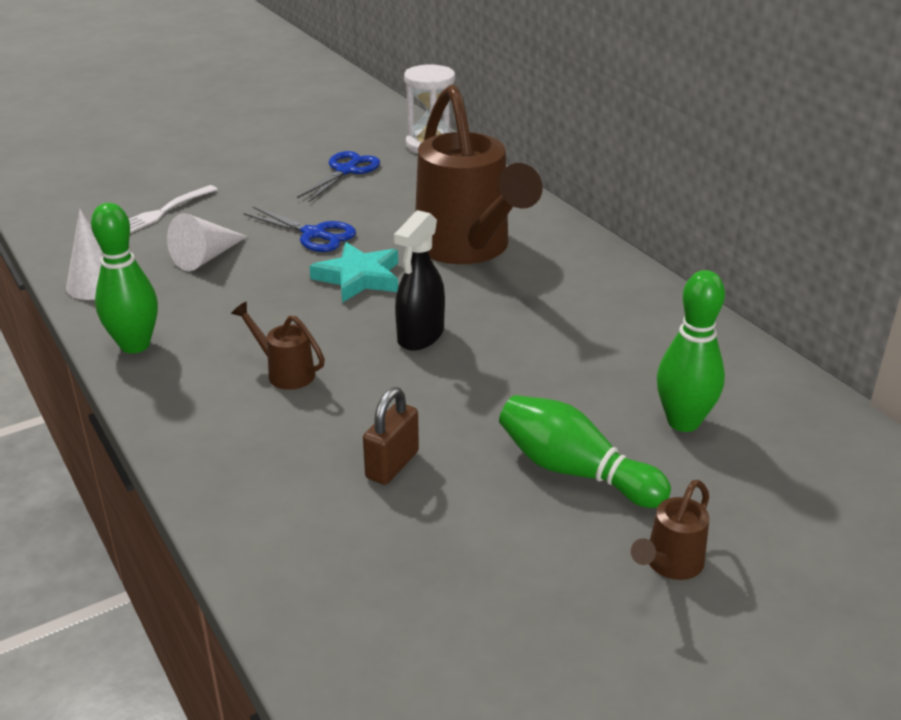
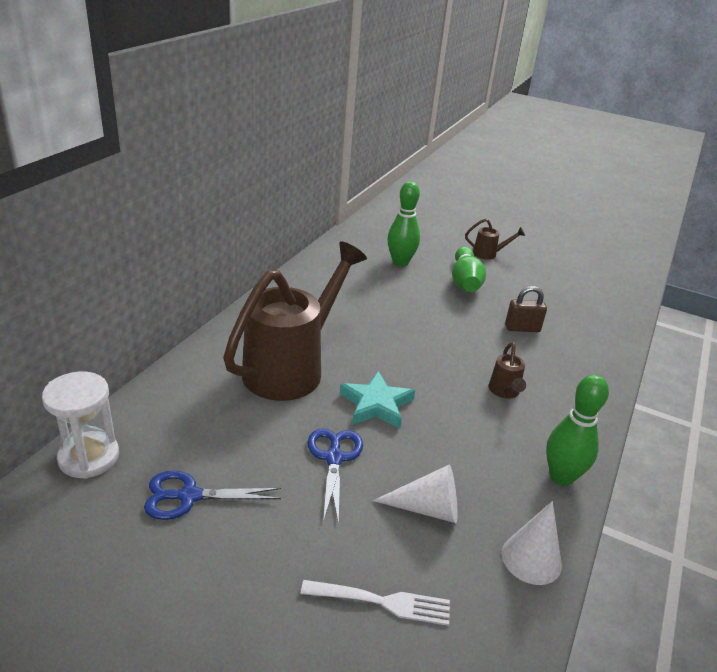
camera: 125 degrees left, 0 degrees up
black spray bottle [394,210,445,350] -> none

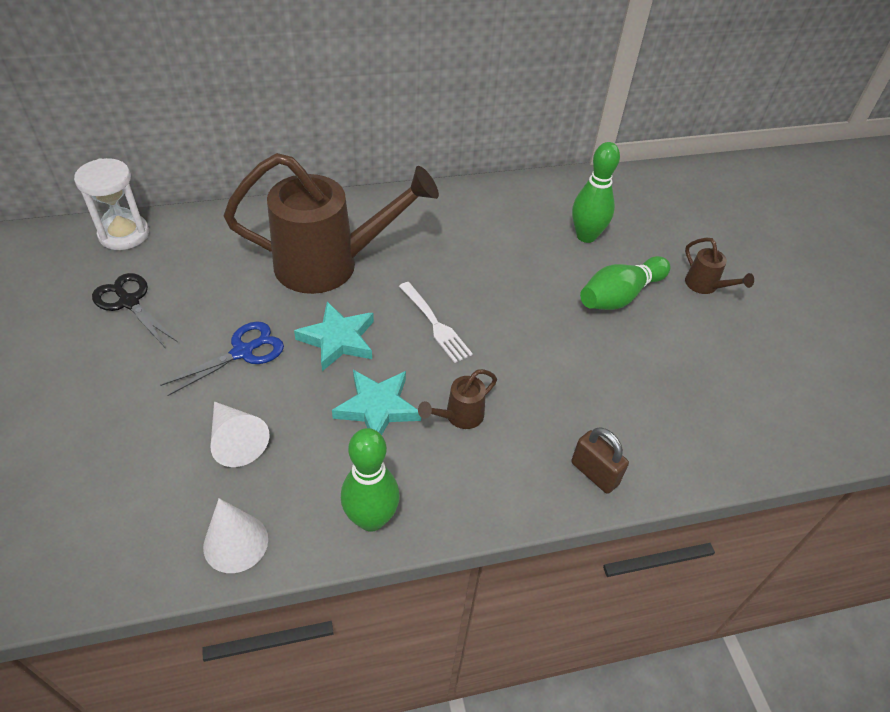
camera: 50 degrees right, 15 degrees up
blue scissors [144,471,281,520] -> black scissors [92,273,178,347]
white fork [301,580,450,626] -> white fork moved to [399,282,473,363]
brown padlock [505,286,547,332] -> brown padlock moved to [571,427,629,494]
none -> turquoise star [332,370,421,435]

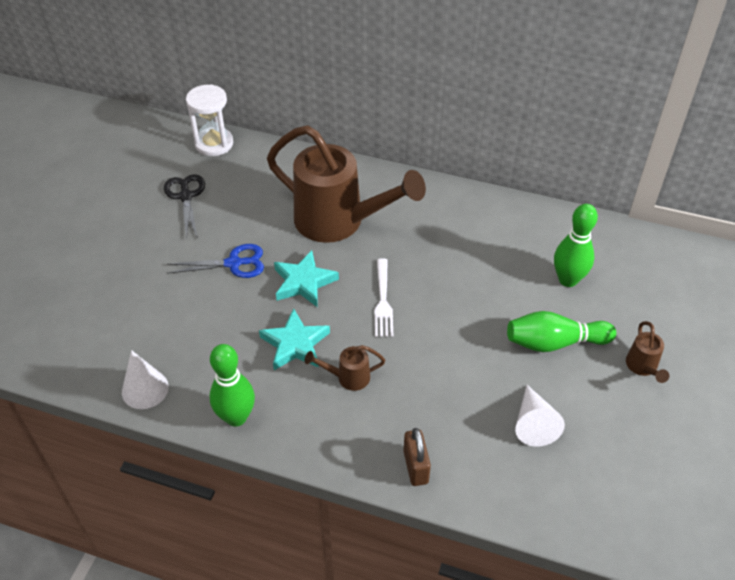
camera: 35 degrees right, 0 degrees up
white cone [210,401,270,467] -> white cone moved to [515,385,565,447]

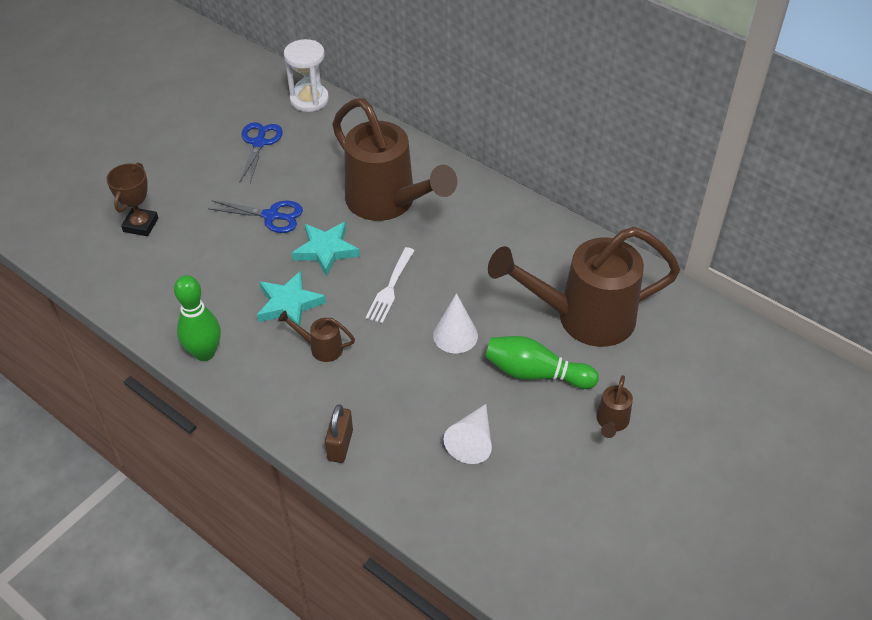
camera: 20 degrees right, 0 degrees up
white cone [122,350,169,409] -> white cone moved to [433,293,478,353]
black scissors [164,174,205,239] -> blue scissors [239,122,283,183]
green bowling pin [554,204,598,287] -> brown watering can [488,227,680,347]
none -> brown trophy [106,163,158,236]

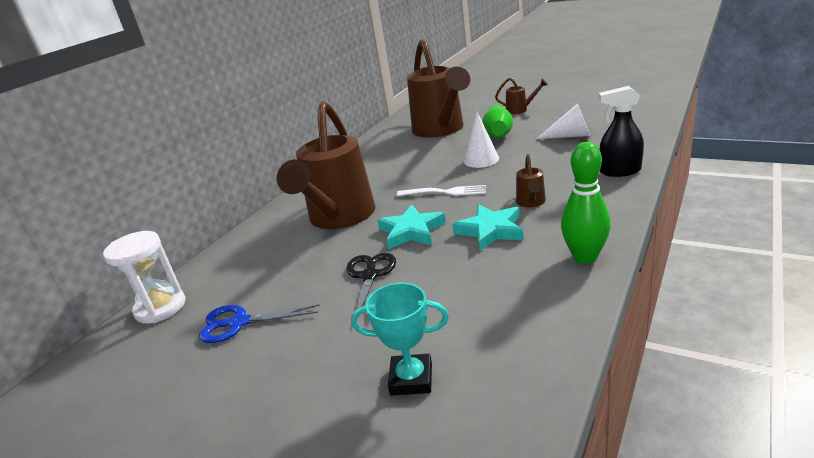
camera: 95 degrees left, 20 degrees down
brown trophy [106,163,158,236] -> turquoise trophy [351,282,449,396]
blue scissors [208,200,303,233] -> black scissors [346,253,396,325]
brown padlock [325,404,353,463] -> black spray bottle [599,86,644,177]
brown watering can [332,98,457,221] -> brown watering can turned 150 degrees clockwise [277,101,375,229]

